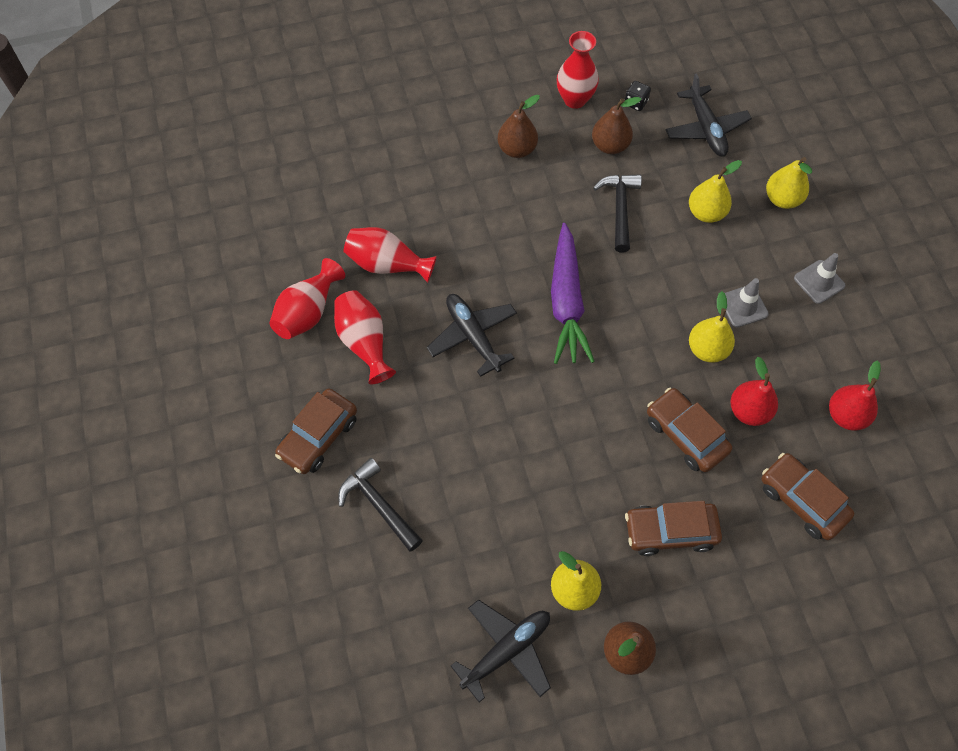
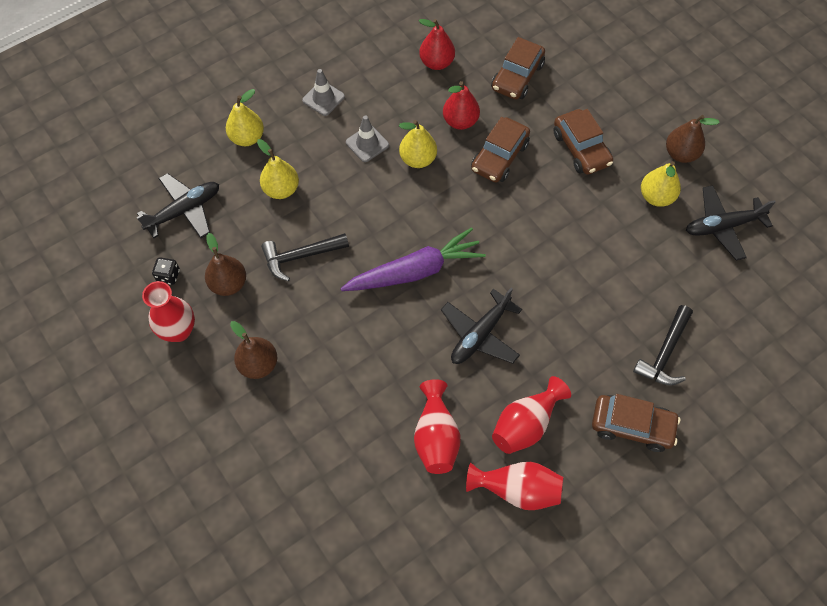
camera: 110 degrees left, 0 degrees up
black plane [451,599,551,703] -> black plane turned 45 degrees counterclockwise [686,185,776,260]

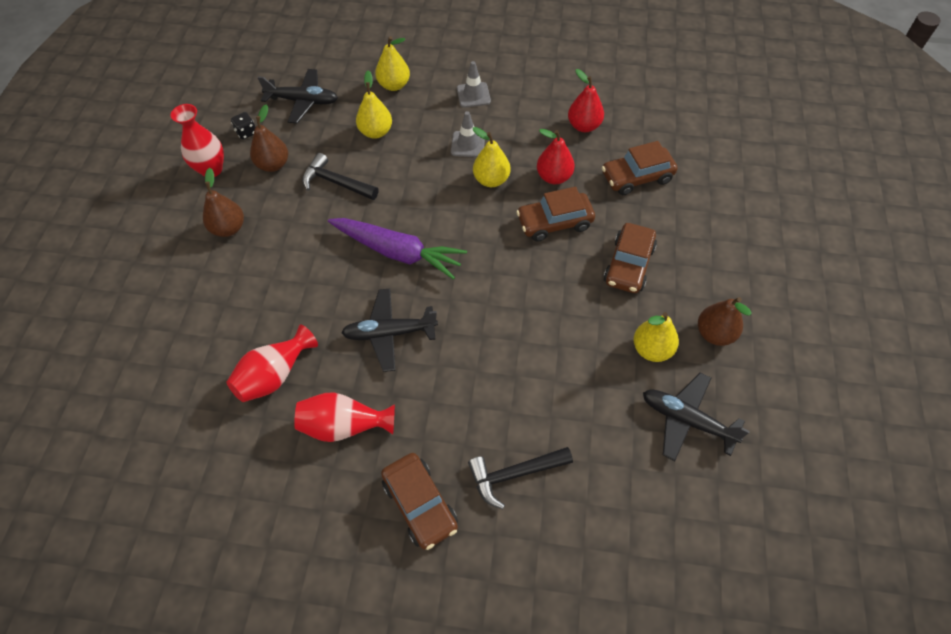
camera: 45 degrees right, 5 degrees down
red vase [466,462,563,510] -> none

